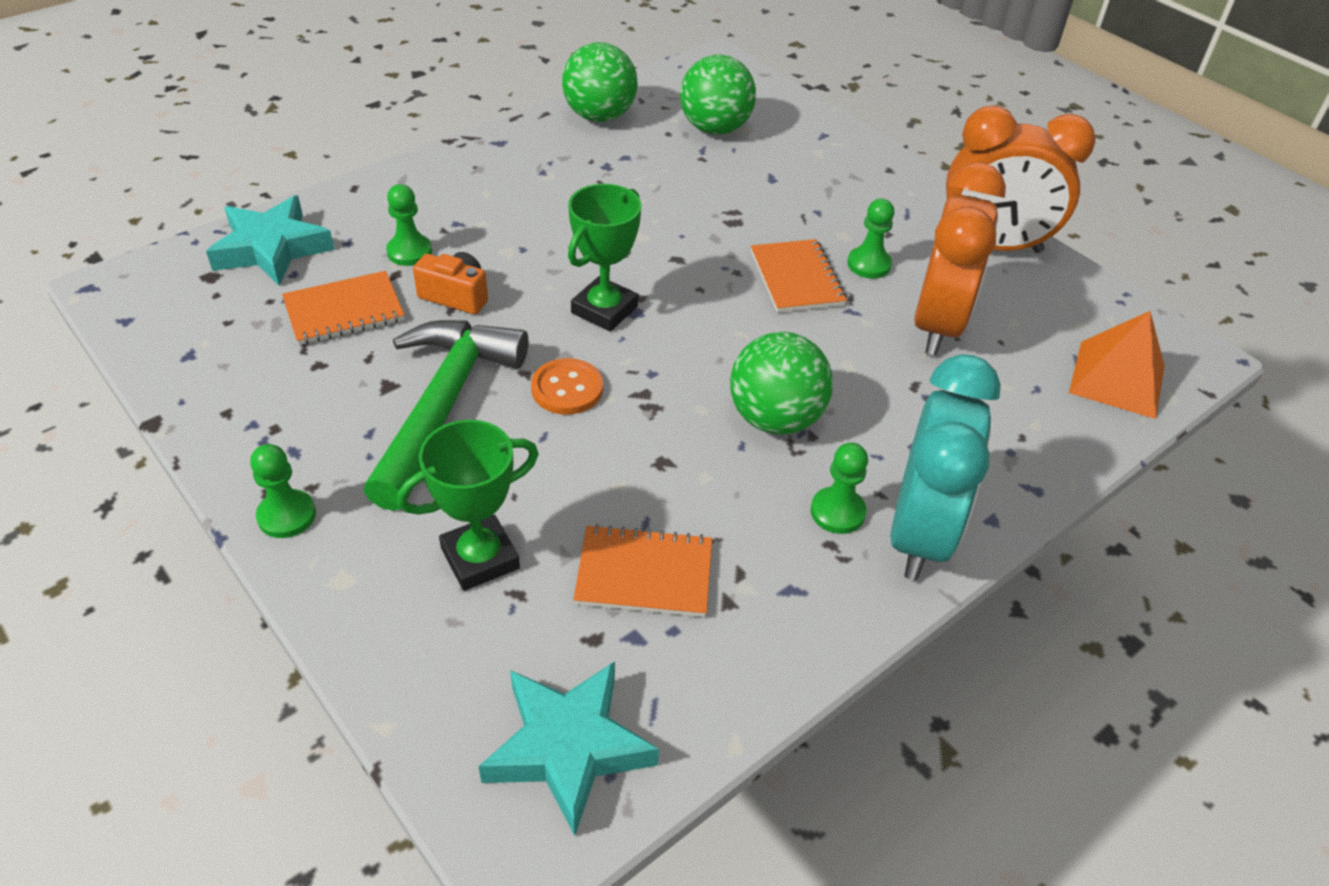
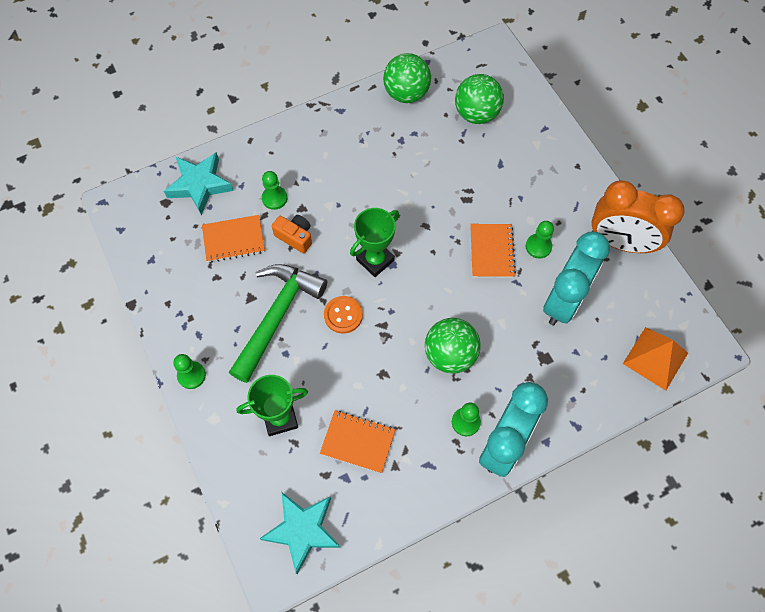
camera: 15 degrees right, 20 degrees up
orange clock [914,162,1006,356] -> turquoise clock [543,232,610,325]

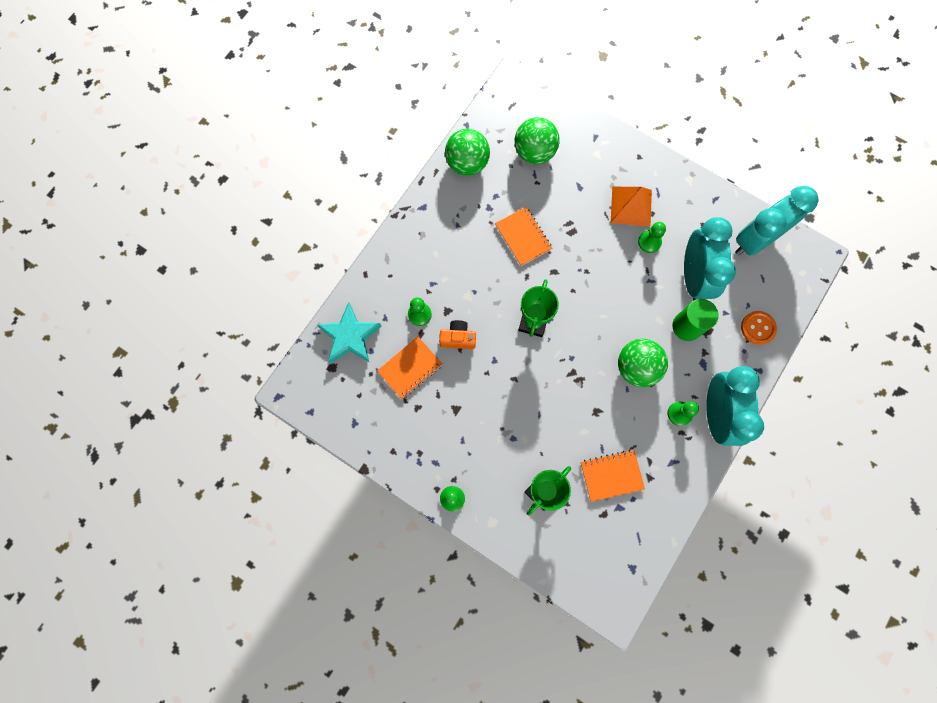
camera: 30 degrees left, 10 degrees up
green hammer [229,264,327,383] -> none
turquoise star [259,492,341,574] -> none
orange button [324,296,363,334] -> orange button moved to [741,311,777,345]
orange notebook [470,224,516,278] -> orange notebook moved to [495,207,552,266]
orange clock [592,180,685,253] -> none
orange pyramid [623,327,688,390] -> orange pyramid moved to [611,187,652,227]
none -> green cylinder [672,299,719,341]
none -> turquoise clock [735,186,819,256]

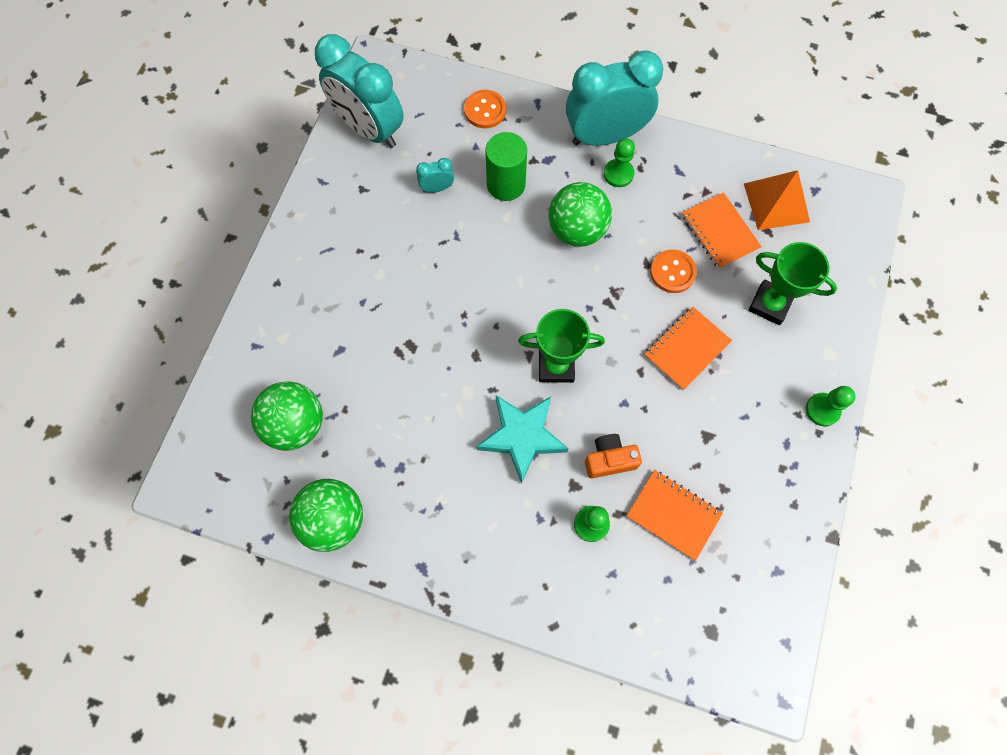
camera: 105 degrees left, 5 degrees down
turquoise star [317,302,382,363] -> turquoise star moved to [477,395,569,484]
orange camera [439,320,476,349] -> orange camera turned 90 degrees clockwise [585,434,642,478]
orange notebook [495,207,552,266] -> orange notebook moved to [644,307,732,390]
orange pyramid [611,187,652,227] -> orange pyramid moved to [744,170,810,230]
green pawn [638,222,666,253] -> none
turquoise clock [684,217,736,301] -> turquoise clock [416,158,454,193], size x0.41
none -> orange button [650,249,697,293]

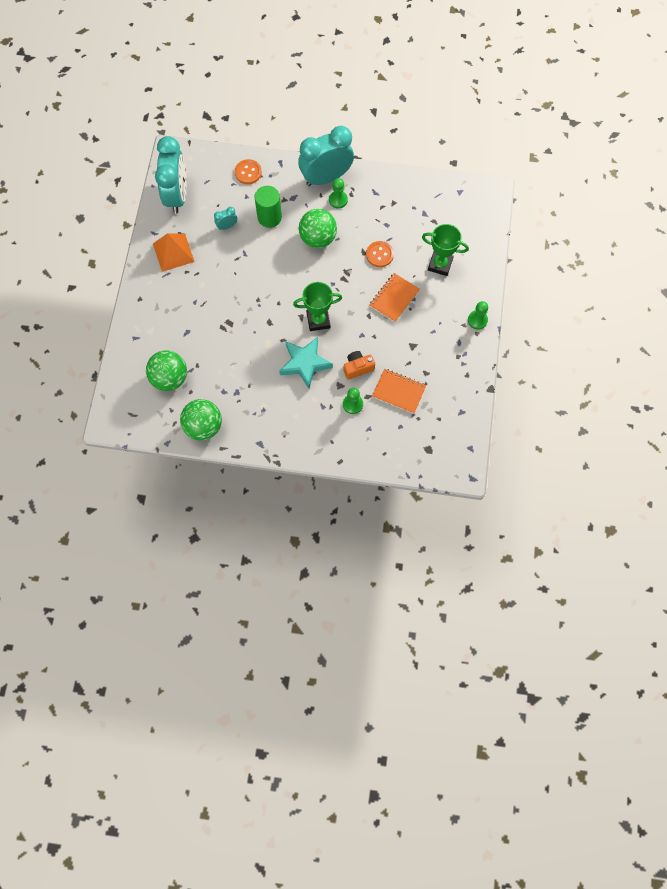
camera: 10 degrees left, 0 degrees up
turquoise clock [315,34,404,148] -> turquoise clock turned 120 degrees counterclockwise [155,136,187,214]
orange notebook [682,192,762,269] -> none
orange pyramid [744,170,810,230] -> orange pyramid moved to [153,233,195,272]

